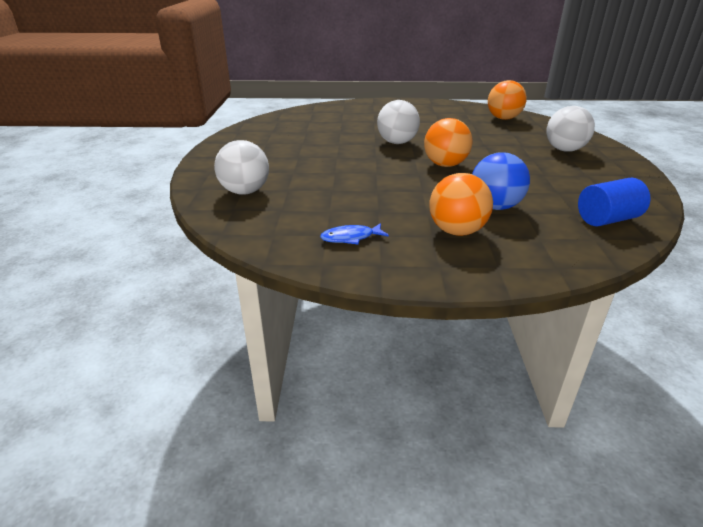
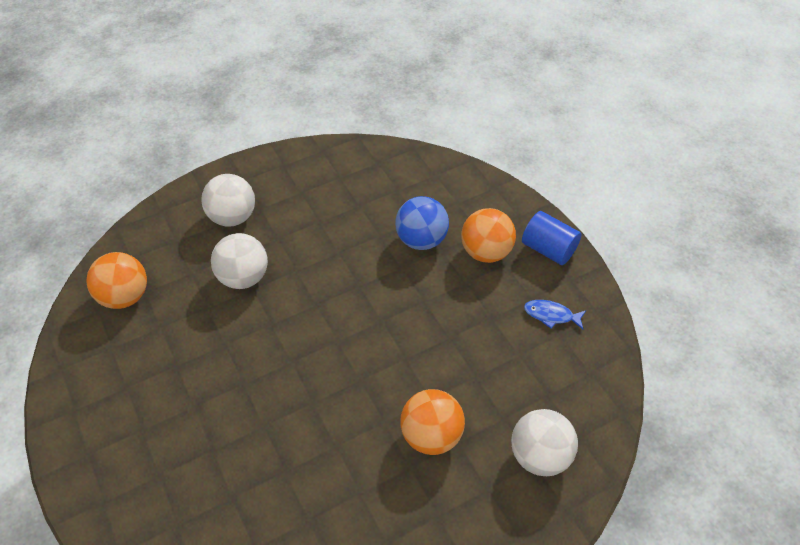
camera: 120 degrees left, 20 degrees up
blue fish [320,223,389,245] -> blue fish turned 150 degrees clockwise [524,300,586,329]
white ball [377,100,420,144] -> white ball moved to [211,233,268,289]
orange ball [424,118,473,167] -> orange ball moved to [400,389,465,455]
blue cylinder [578,178,651,226] -> blue cylinder moved to [522,211,582,265]

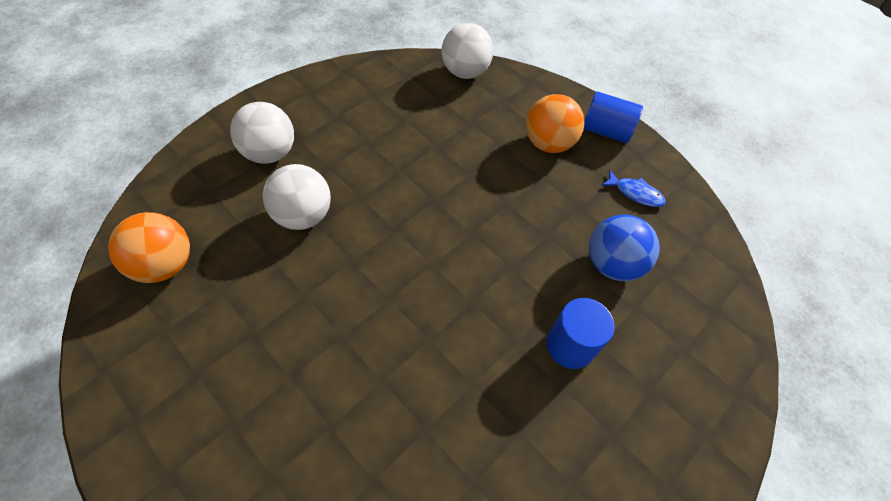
camera: 20 degrees left, 5 degrees up
blue ball [395,196,449,250] -> blue ball moved to [589,214,660,281]
orange ball [400,389,465,455] -> blue cylinder [547,298,614,369]
white ball [511,409,578,476] -> white ball moved to [442,23,494,79]
blue fish [524,300,586,329] -> blue fish turned 150 degrees counterclockwise [601,170,666,207]

